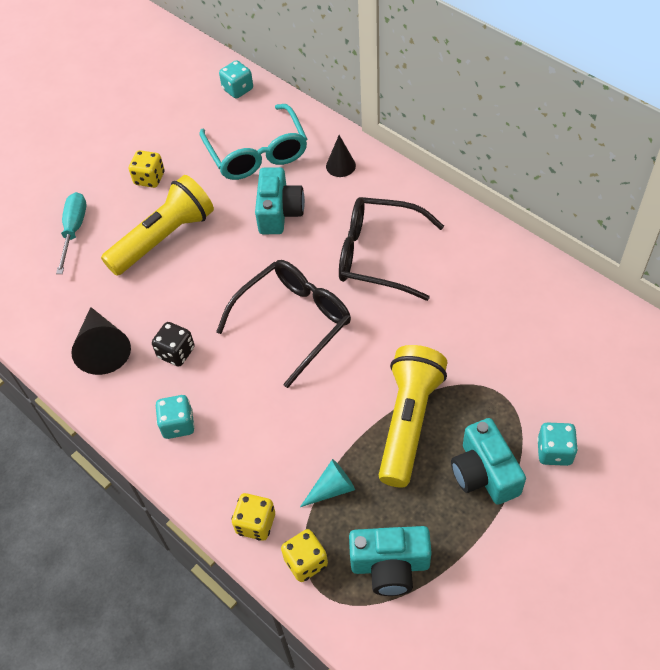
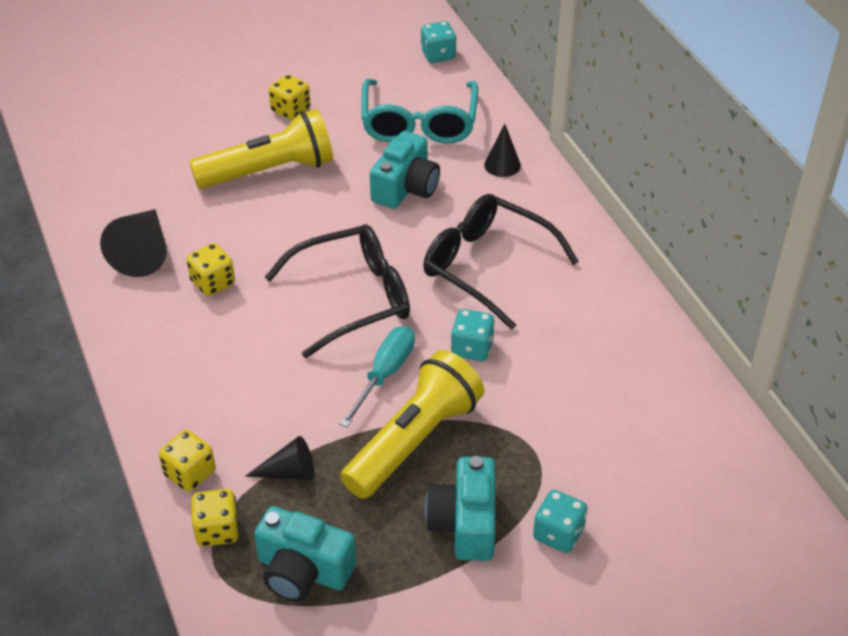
camera: 20 degrees right, 10 degrees down
turquoise screwdriver [56,192,86,274] -> turquoise screwdriver moved to [340,326,415,427]
black dice [152,322,195,367] -> yellow dice [187,243,235,296]
turquoise dice [156,395,195,439] -> turquoise dice moved to [451,309,495,361]
turquoise cone [300,459,355,507] -> black cone [245,436,314,480]

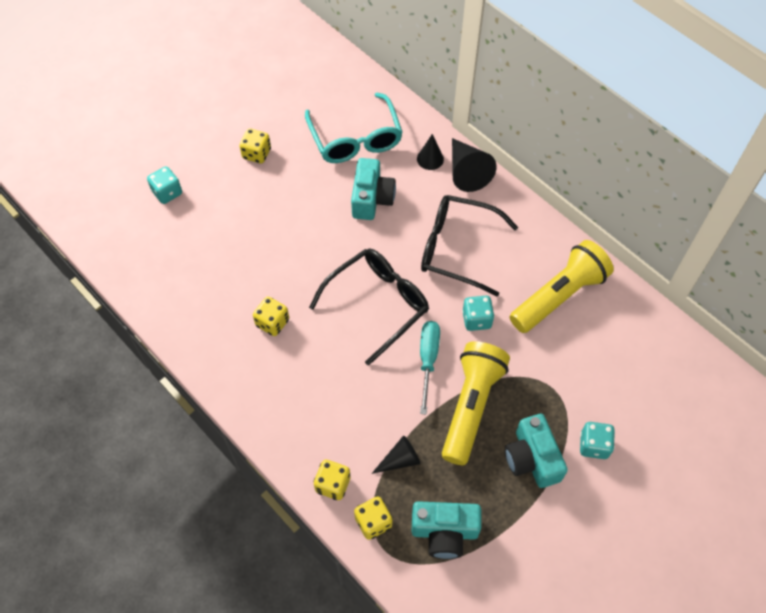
camera: 20 degrees left, 15 degrees up
black cone [100,209,167,277] -> black cone moved to [452,138,496,192]
yellow flashlight [189,109,333,189] -> yellow flashlight moved to [510,240,614,333]
turquoise dice [421,21,457,63] -> turquoise dice moved to [147,166,182,204]

